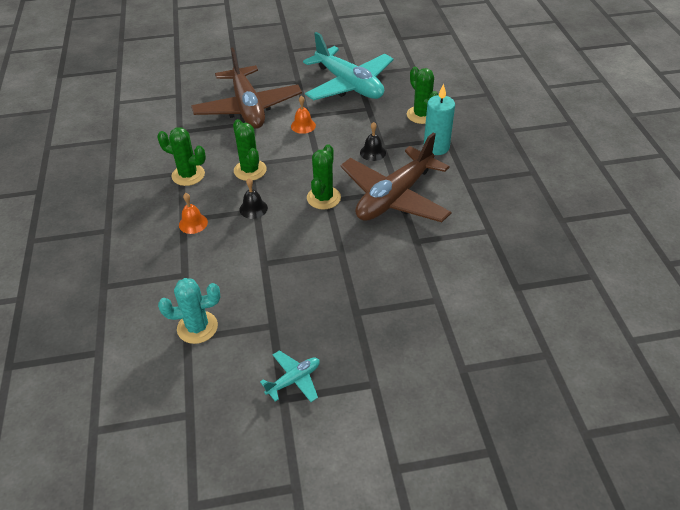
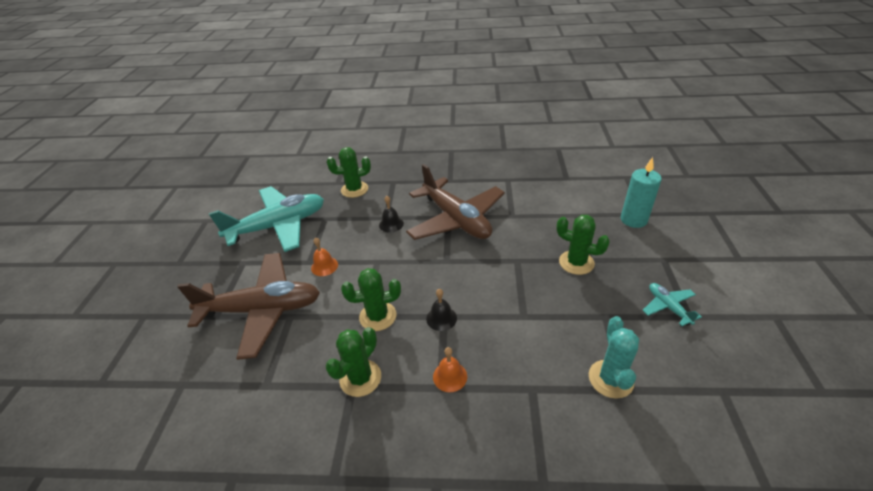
camera: 75 degrees left, 5 degrees down
green cactus [307,144,341,210] -> green cactus moved to [557,215,610,275]
turquoise candle [424,84,455,155] -> turquoise candle moved to [621,157,662,228]

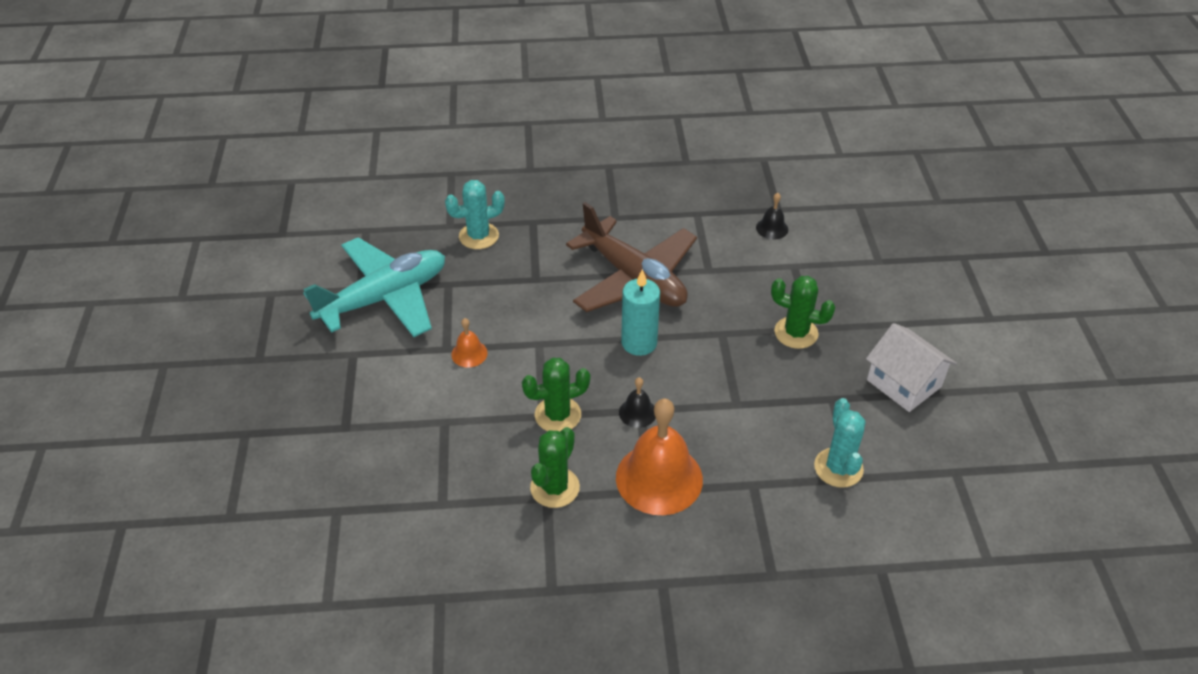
camera: 10 degrees left, 5 degrees up
brown plane [177,253,320,360] -> none
green cactus [327,147,371,198] -> turquoise cactus [445,180,505,249]
black bell [379,196,404,233] -> black bell moved to [756,193,788,239]
orange bell [433,347,467,392] -> orange bell [616,399,703,515], size x2.19
turquoise candle [621,157,662,228] -> turquoise candle moved to [621,269,660,356]
turquoise plane [642,283,702,326] -> white house [866,323,957,412]

